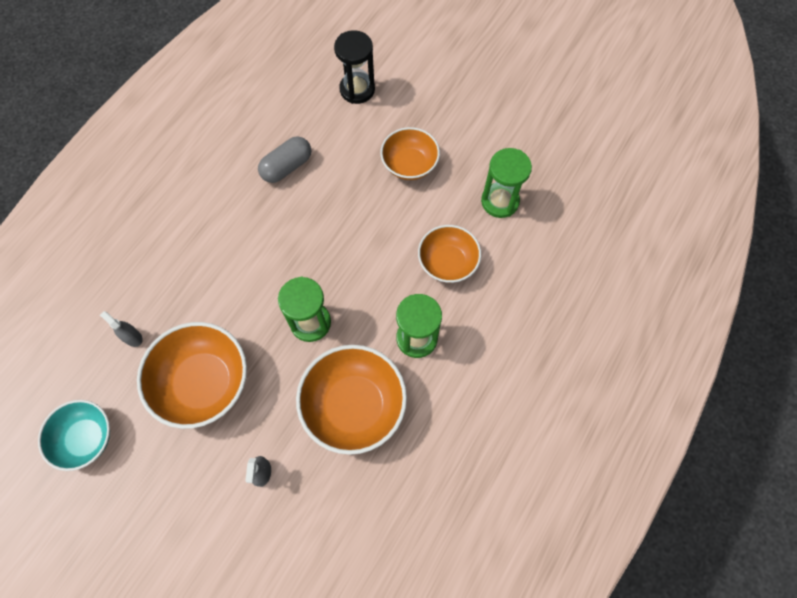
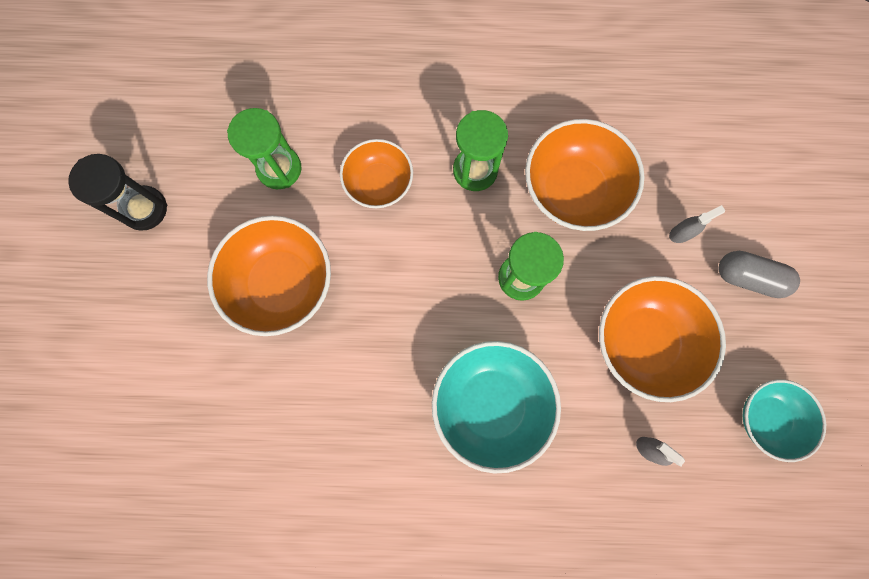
camera: 120 degrees left, 10 degrees up
grey spray bottle [100,311,143,347] -> grey spray bottle turned 120 degrees clockwise [636,437,685,467]
grey capsule [258,136,311,183] -> grey capsule moved to [719,251,800,298]
black hourglass [334,30,375,104] -> black hourglass moved to [68,154,167,231]
orange bowl [380,127,440,180] -> orange bowl [207,215,331,336], size x1.56
none -> turquoise bowl [432,341,561,474]

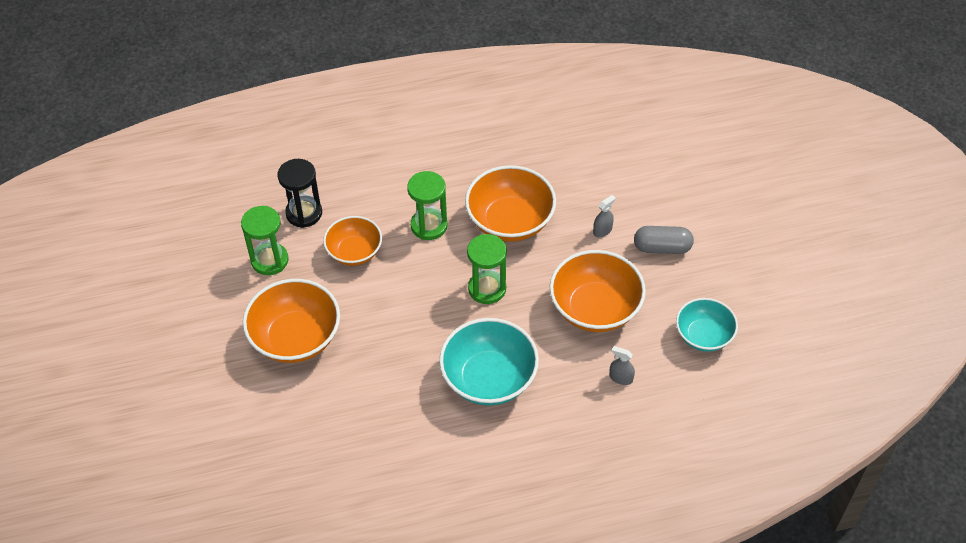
camera: 15 degrees left, 25 degrees down
black hourglass [68,154,167,231] -> black hourglass moved to [278,159,322,228]

